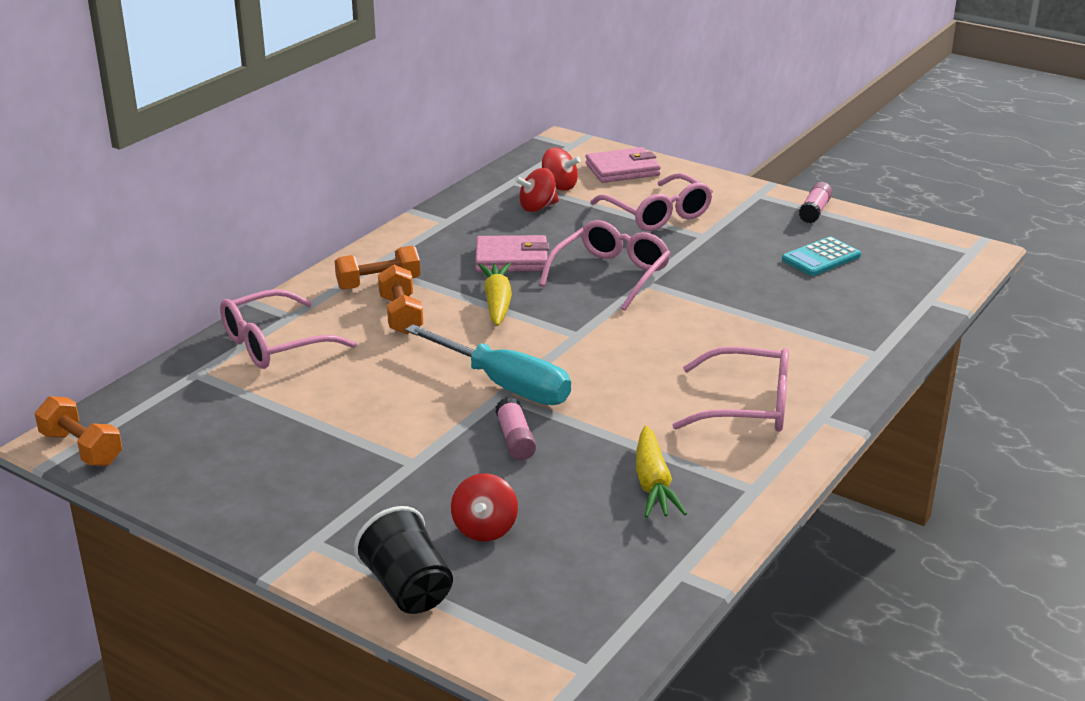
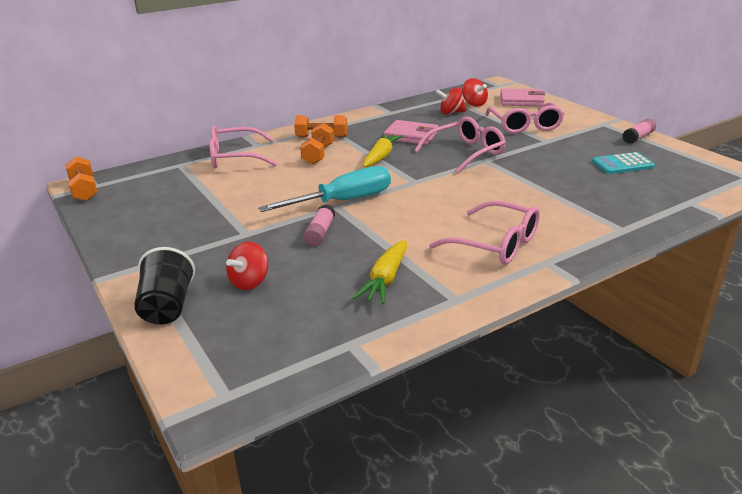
camera: 25 degrees right, 0 degrees up
turquoise screwdriver [405,324,571,405] -> turquoise screwdriver turned 90 degrees counterclockwise [258,166,391,212]

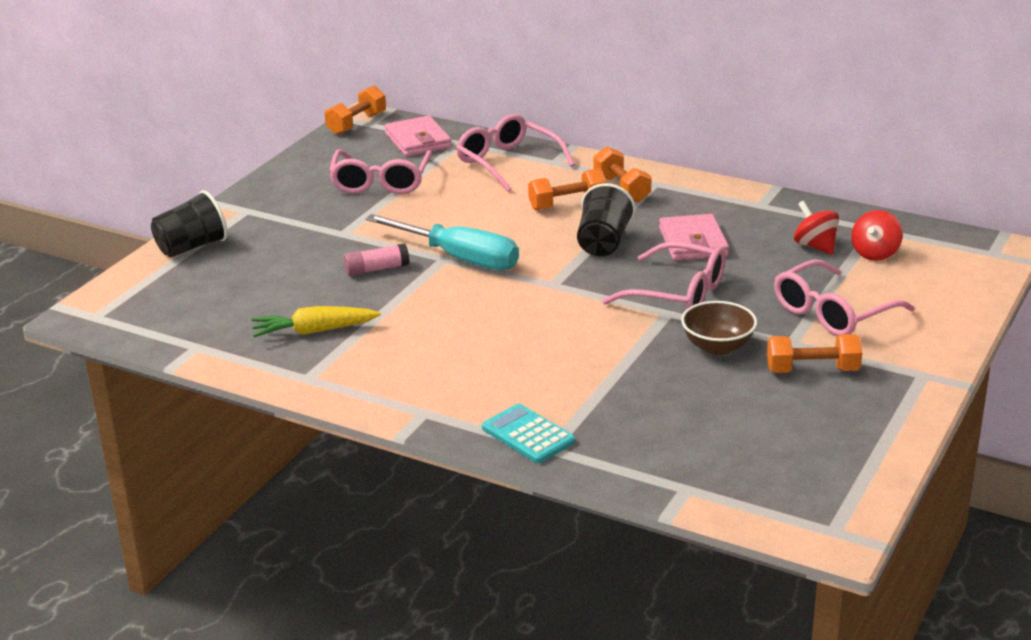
camera: 60 degrees right, 0 degrees up
red spinning top [226,241,268,290] -> none
yellow carrot [363,133,403,167] -> black cup [577,183,635,256]
pink glasses [429,200,540,265] -> pink glasses moved to [329,149,432,194]
pink wallet [500,89,545,106] -> pink wallet moved to [385,116,452,157]
turquoise calculator [592,152,655,174] -> turquoise calculator moved to [482,404,575,463]
pink glue stick [622,119,656,144] -> none
none -> brown bowl [681,301,757,355]
none -> orange dumbbell [767,334,862,373]

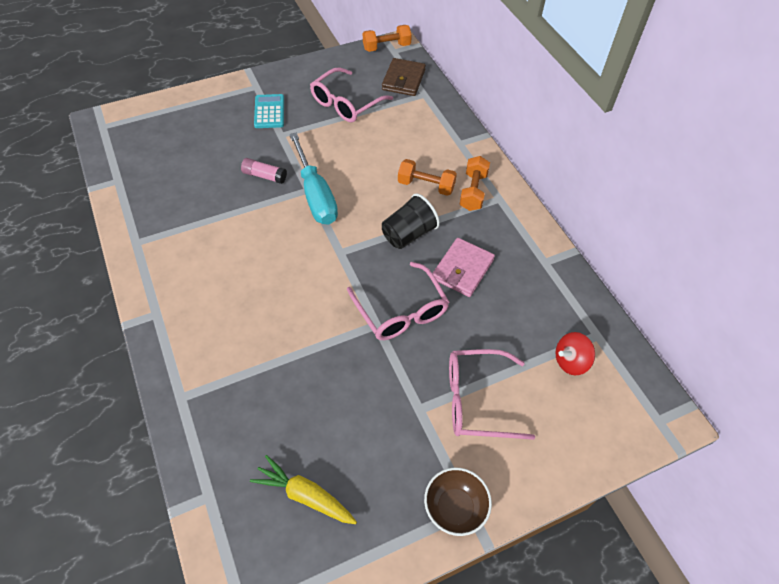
camera: 35 degrees right, 25 degrees up
black cup [151,190,228,257] -> none
yellow carrot [251,306,381,337] -> yellow carrot moved to [250,455,357,524]
pink wallet [385,116,452,157] -> brown wallet [382,58,426,96]
pink glasses [456,114,575,192] -> none
turquoise calculator [482,404,575,463] -> turquoise calculator moved to [254,94,284,128]
brown bowl [681,301,757,355] -> brown bowl moved to [424,467,492,536]
orange dumbbell [767,334,862,373] -> none
red spinning top [794,201,839,255] -> none

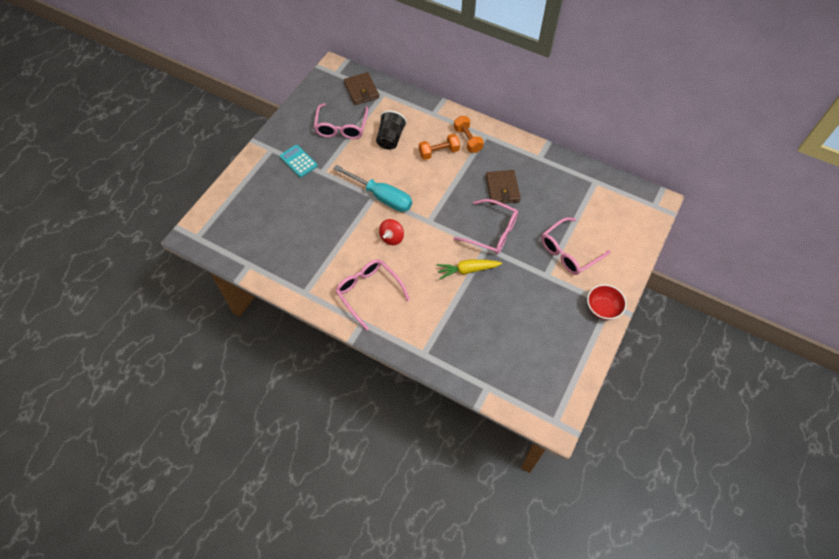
camera: 35 degrees left, 5 degrees up
pink glue stick [241,158,287,184] -> none
yellow carrot [250,455,357,524] -> yellow carrot moved to [436,259,502,279]
orange dumbbell [363,25,412,52] -> none
black cup [382,193,440,249] -> black cup moved to [376,110,407,150]
brown bowl [424,467,492,536] -> red bowl [587,284,627,320]
pink wallet [432,238,495,297] -> brown wallet [486,170,521,205]
red spinning top [555,332,595,375] -> red spinning top moved to [379,219,404,245]
none -> pink glasses [335,259,410,330]

